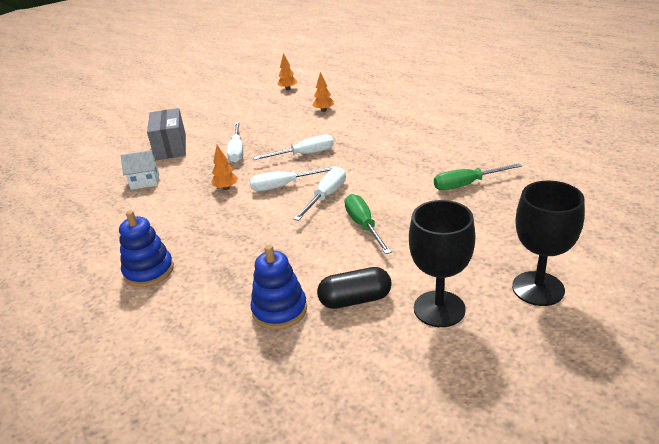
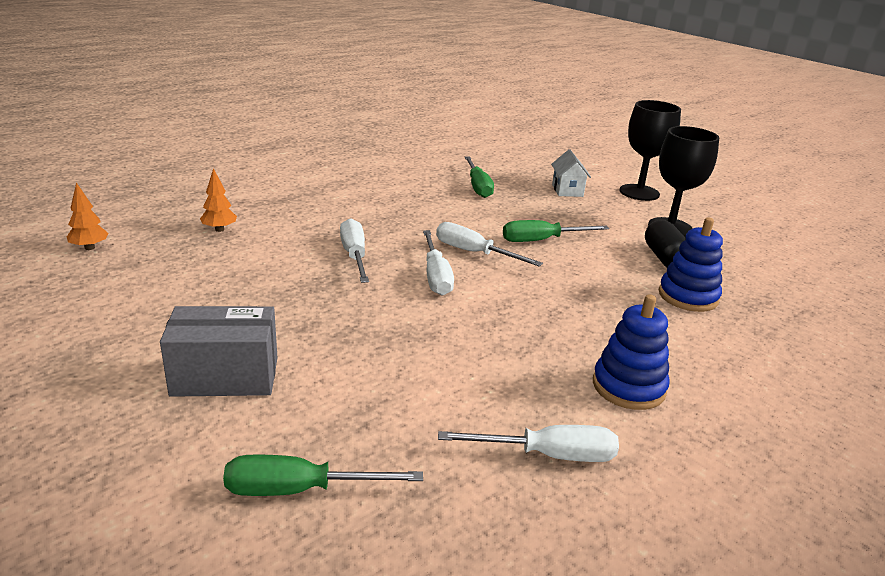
camera: 90 degrees left, 5 degrees down
white house [121,150,159,190] -> white house moved to [551,149,591,197]
orange tree [211,145,238,190] -> none
white screwdriver [227,122,243,163] -> white screwdriver moved to [438,425,619,462]
none -> green screwdriver [223,454,423,496]

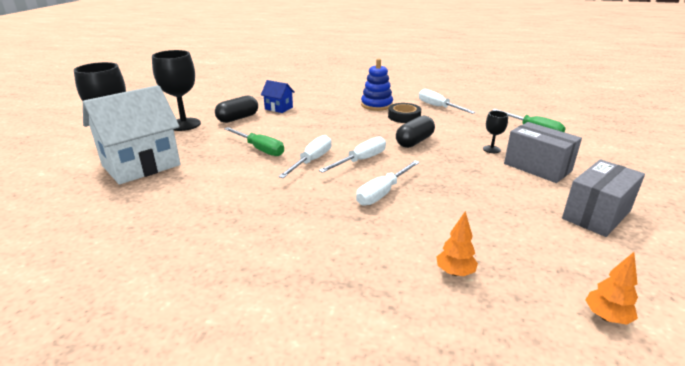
camera: 125 degrees left, 0 degrees up
white screwdriver [436,222,543,267] -> white screwdriver turned 150 degrees counterclockwise [278,135,332,178]
green screwdriver [465,156,494,198] -> none
white house [551,149,591,197] -> white house [83,85,181,185], size x2.11
blue stacking toy [659,217,723,312] -> blue house [261,80,295,113]
none -> black tape [388,103,421,123]
none -> black capsule [396,116,435,148]
none -> black goblet [483,111,508,153]
none -> grey box [562,159,645,237]

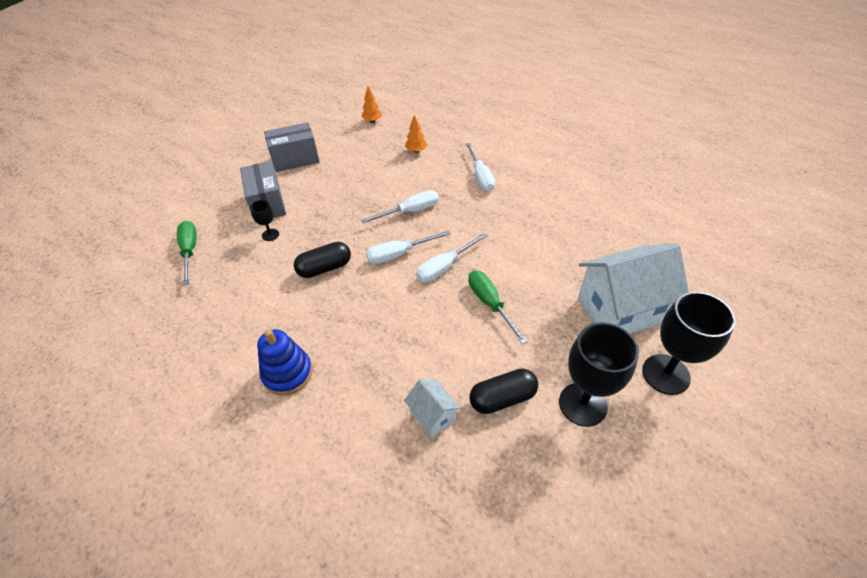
camera: 155 degrees left, 20 degrees up
blue house [261,80,295,113] -> white house [404,379,461,438]
black tape [388,103,421,123] -> none
white screwdriver [419,89,475,114] -> white screwdriver moved to [466,143,495,192]

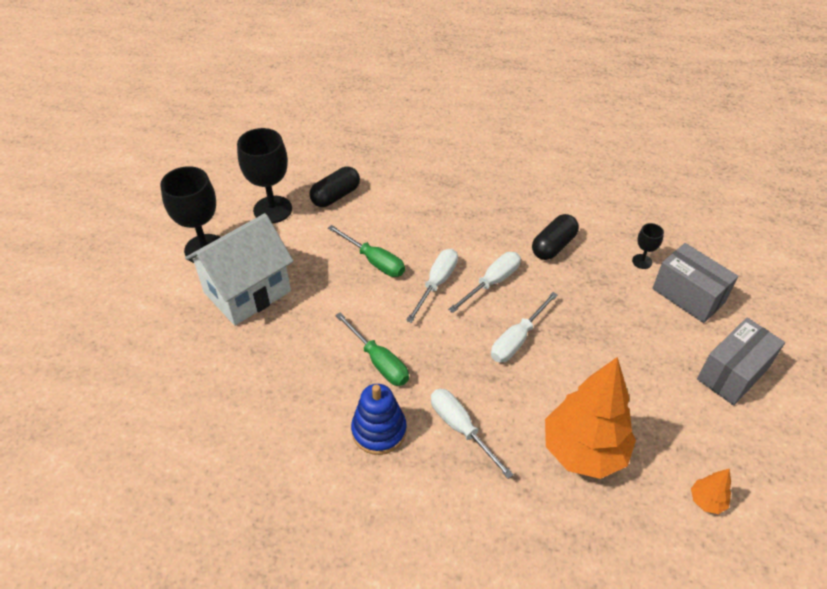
camera: 155 degrees right, 0 degrees up
green screwdriver [177,221,197,286] -> green screwdriver moved to [335,312,409,386]
blue stacking toy [257,329,313,396] -> blue stacking toy moved to [351,384,407,455]
white house [404,379,461,438] -> none
orange tree [405,115,427,153] -> orange tree [545,357,636,479], size x2.42

